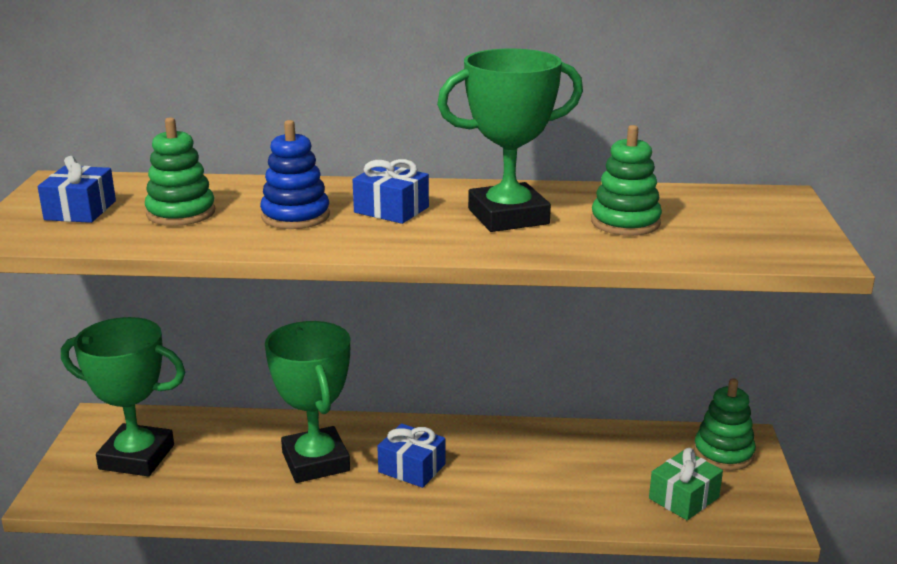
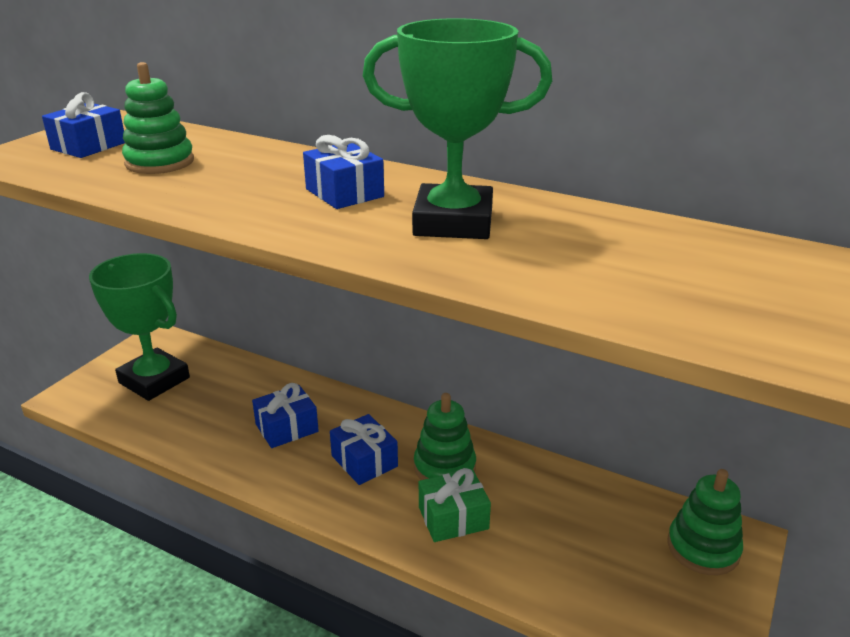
camera: 25 degrees right, 5 degrees up
blue stacking toy [260,120,330,229] -> none
green trophy [265,321,350,483] -> blue gift [252,383,319,448]
green stacking toy [591,125,662,236] -> green stacking toy moved to [414,393,476,480]
green gift [649,448,723,520] -> green gift moved to [419,468,491,542]

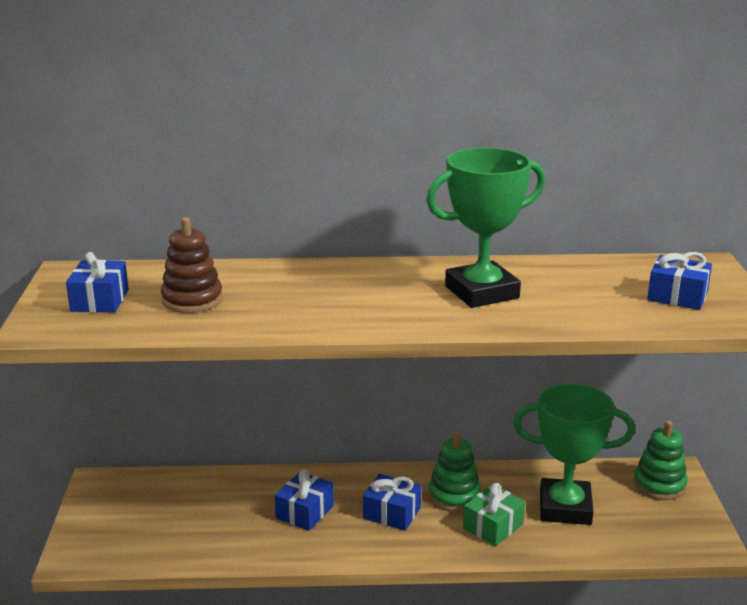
camera: 30 degrees left, 5 degrees down
green trophy [89,253,190,401] -> green trophy moved to [513,383,635,525]
green stacking toy [122,62,194,174] -> brown stacking toy [161,217,223,313]
blue gift [303,135,384,209] -> blue gift moved to [647,252,712,310]

